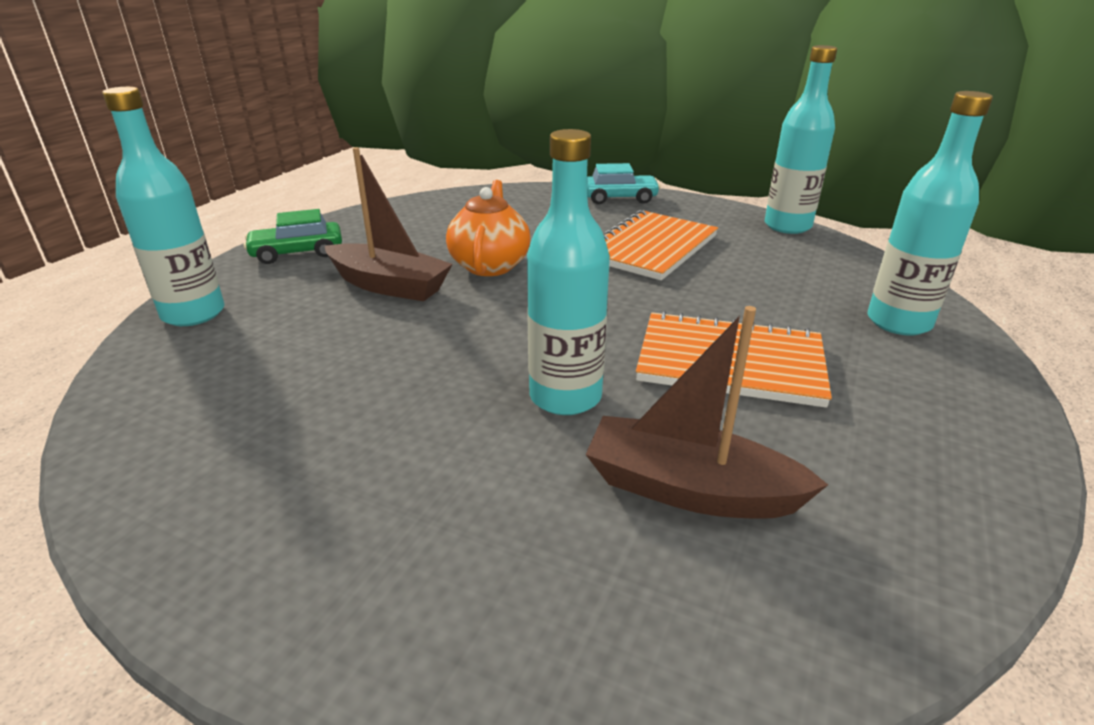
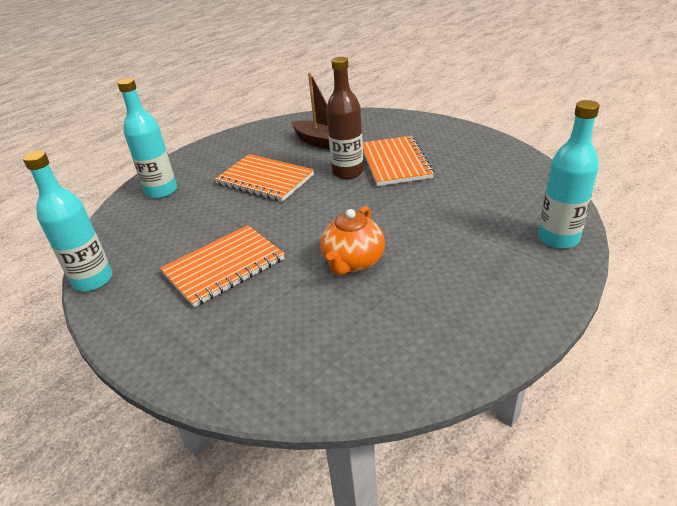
camera: 160 degrees left, 5 degrees up
green car [244,209,342,264] -> none
brown boat [325,147,453,301] -> none
turquoise bottle [527,129,610,415] -> brown bottle [326,57,364,179]
turquoise car [587,163,660,204] -> none
none -> orange notebook [363,136,434,186]

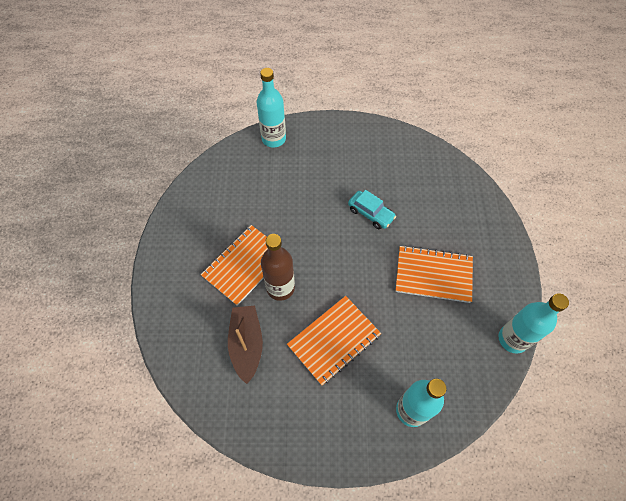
camera: 135 degrees left, 25 degrees up
orange notebook [215,154,314,202] -> orange notebook turned 60 degrees clockwise [287,296,381,385]
orange teapot [321,206,385,276] -> turquoise car [348,190,396,229]

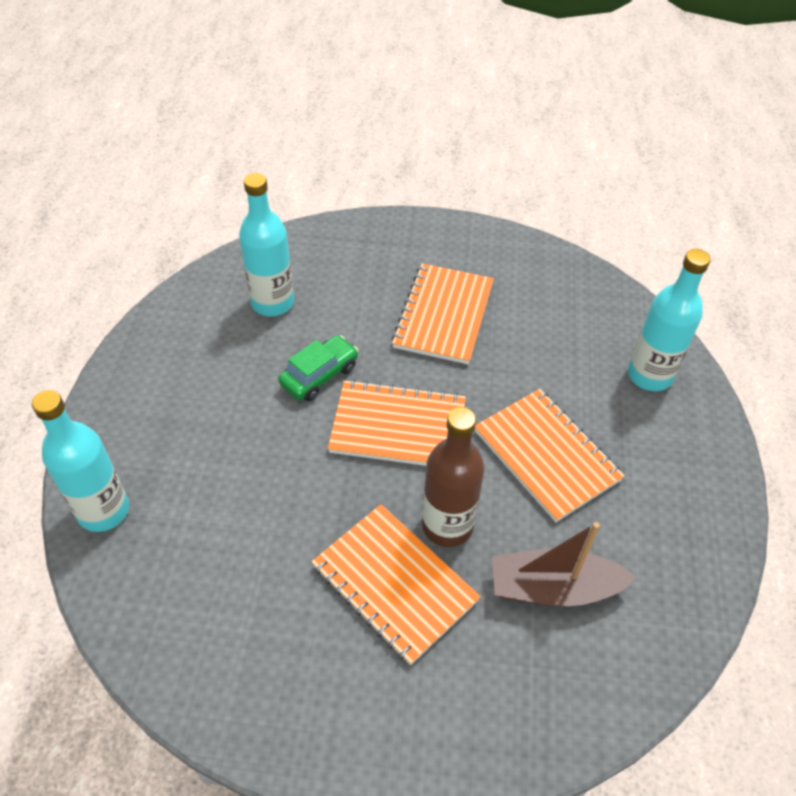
camera: 85 degrees left, 10 degrees down
turquoise car [348,190,396,229] -> green car [278,335,359,401]
turquoise bottle [499,293,569,353] -> turquoise bottle moved to [239,173,294,316]
none -> orange notebook [328,380,466,466]

